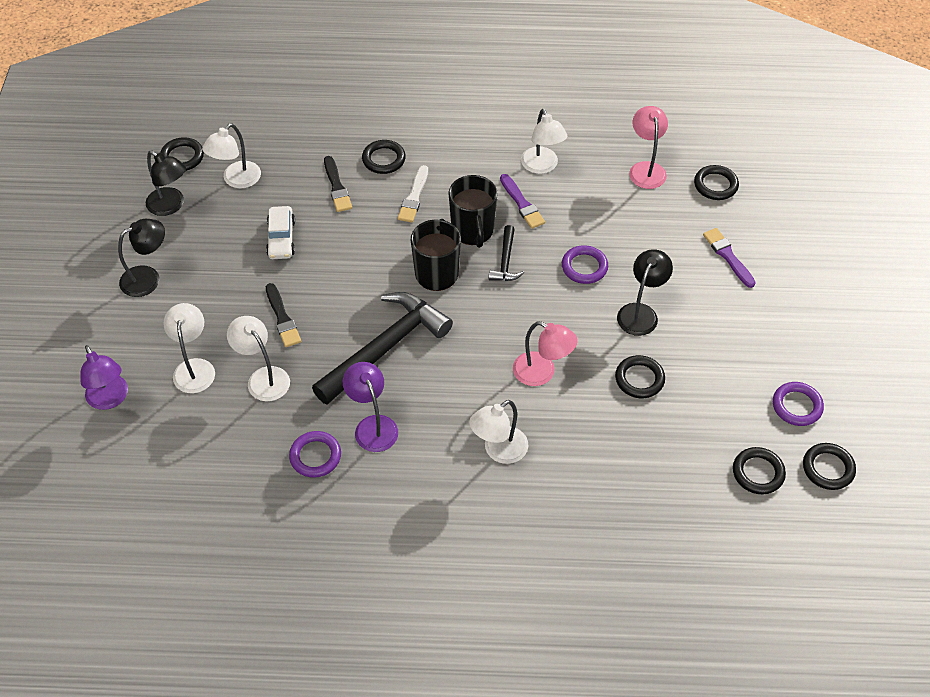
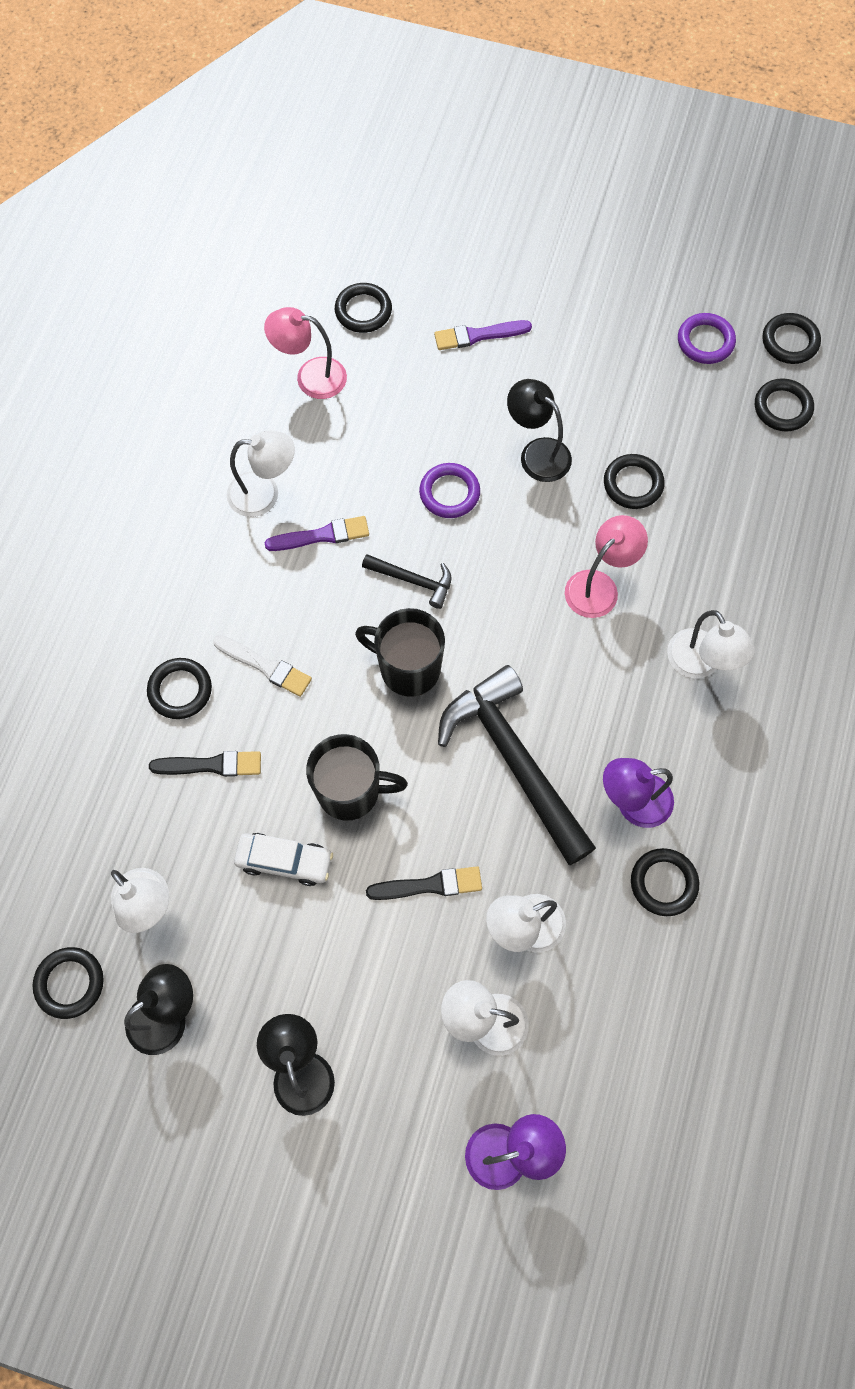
camera: 75 degrees left, 15 degrees up
purple ring [289,431,341,478] -> black ring [631,848,699,916]
black mug [448,175,498,248] -> black mug moved to [306,734,408,821]

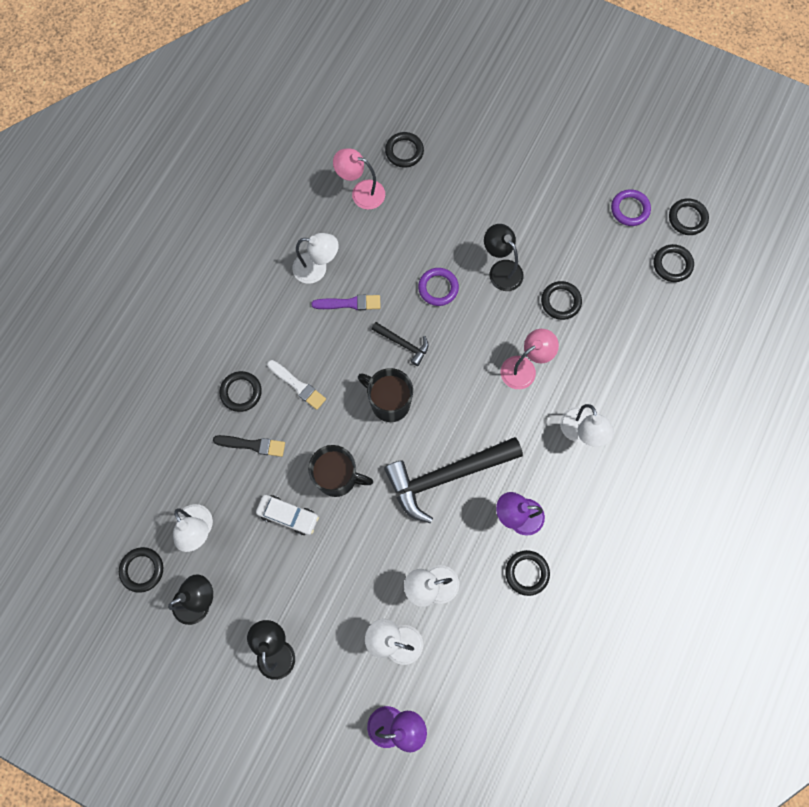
camera: 10 degrees right, 5 degrees up
black brush [366,866,482,900] -> none
purple brush [434,320,532,350] -> none
black hammer [438,665,596,865] -> black hammer turned 90 degrees counterclockwise [384,437,523,523]

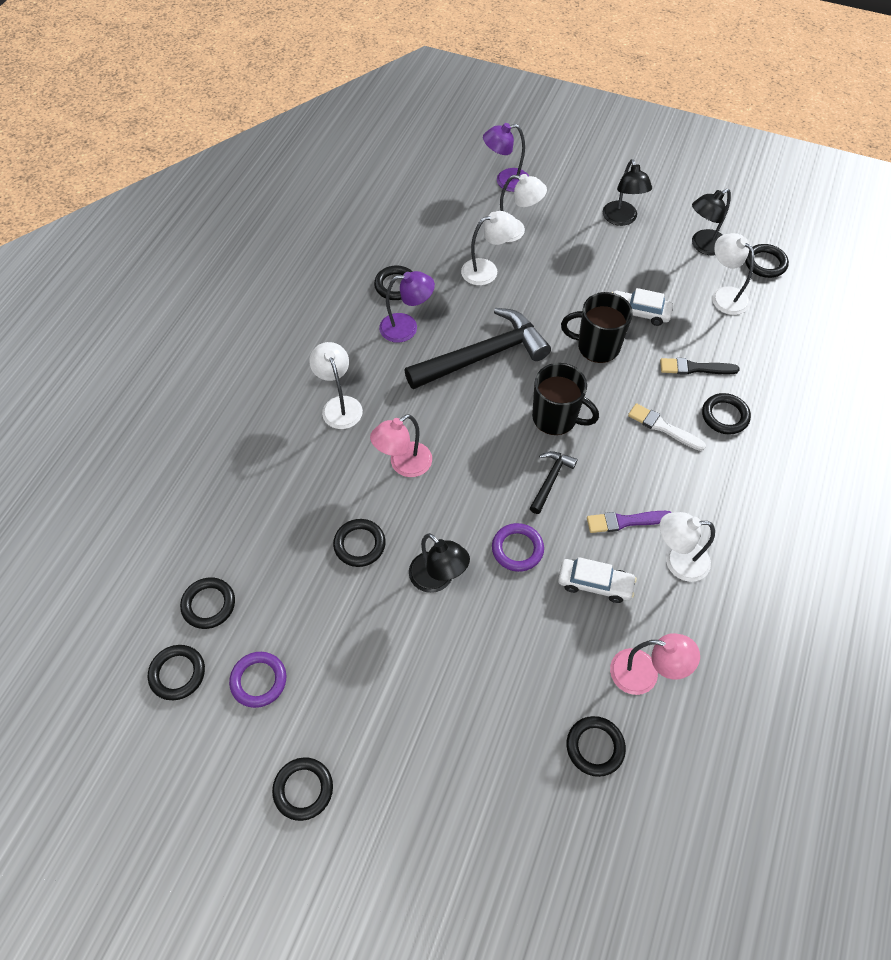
camera: 175 degrees right, 15 degrees down
black hammer [372,322,429,366] -> black hammer turned 90 degrees clockwise [530,451,578,514]
none -> black ring [272,757,333,821]
none -> white car [558,557,637,603]

